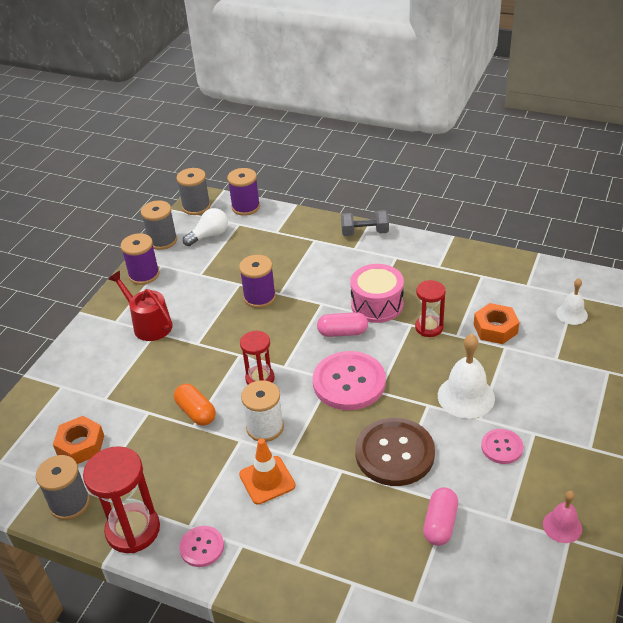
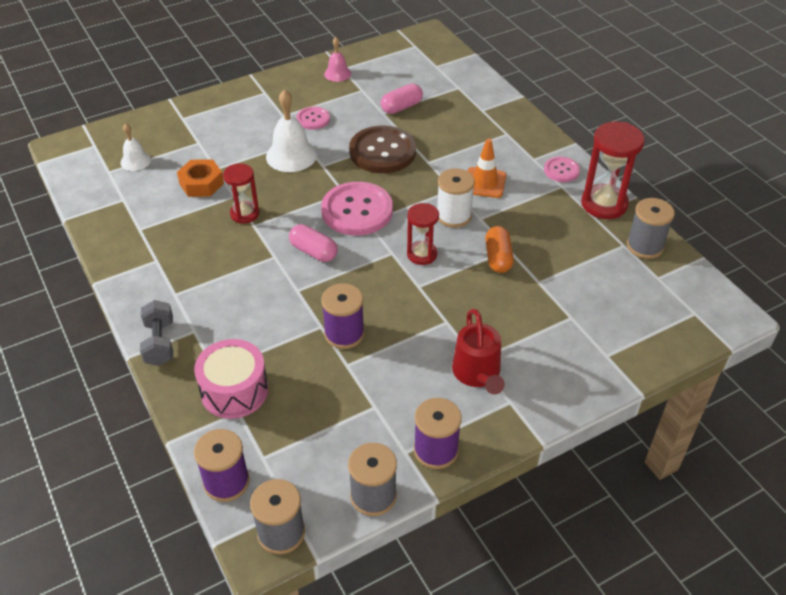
camera: 145 degrees left, 5 degrees up
orange nut [53,416,104,464] -> none
white light bulb [183,208,228,246] -> none
grey dumbbell [341,210,389,236] -> grey dumbbell turned 45 degrees clockwise [140,300,173,366]
pink drum [350,264,404,323] -> pink drum moved to [194,339,268,419]

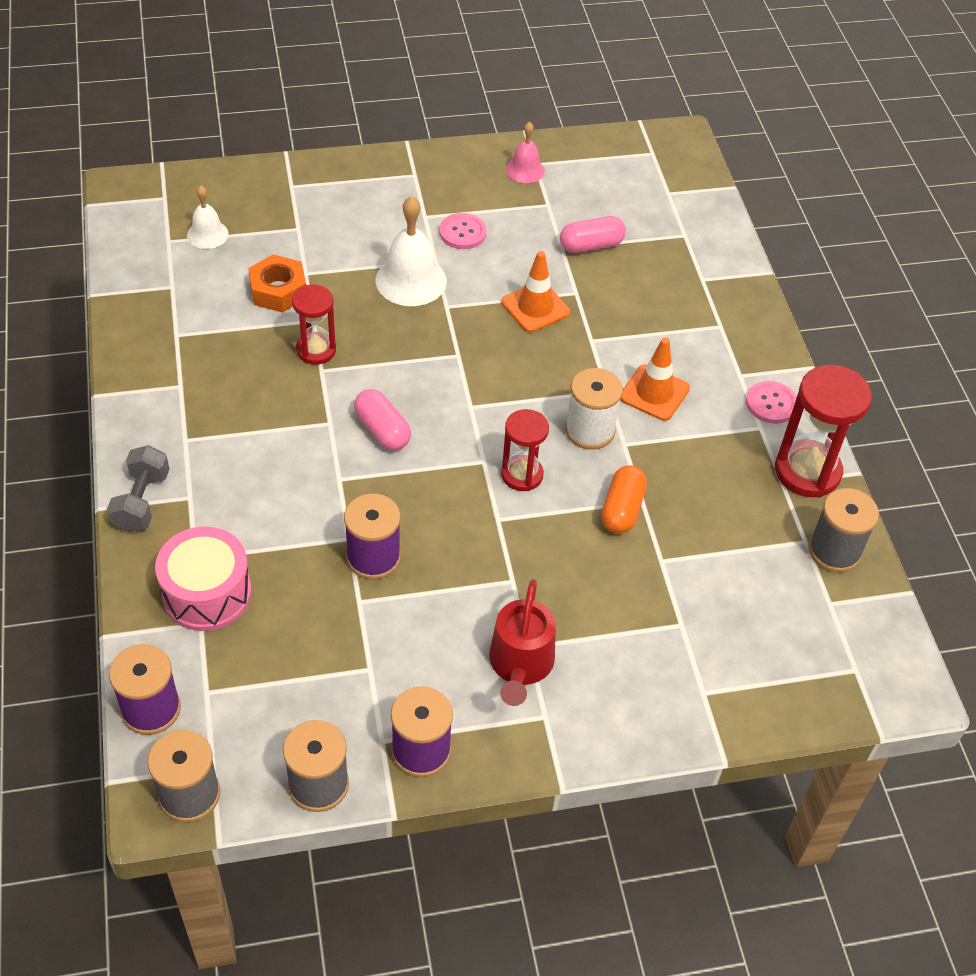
camera: 15 degrees right, 5 degrees up
pink button [321,182,393,236] -> none
brown button [349,125,416,173] -> orange traffic cone [501,251,570,332]

